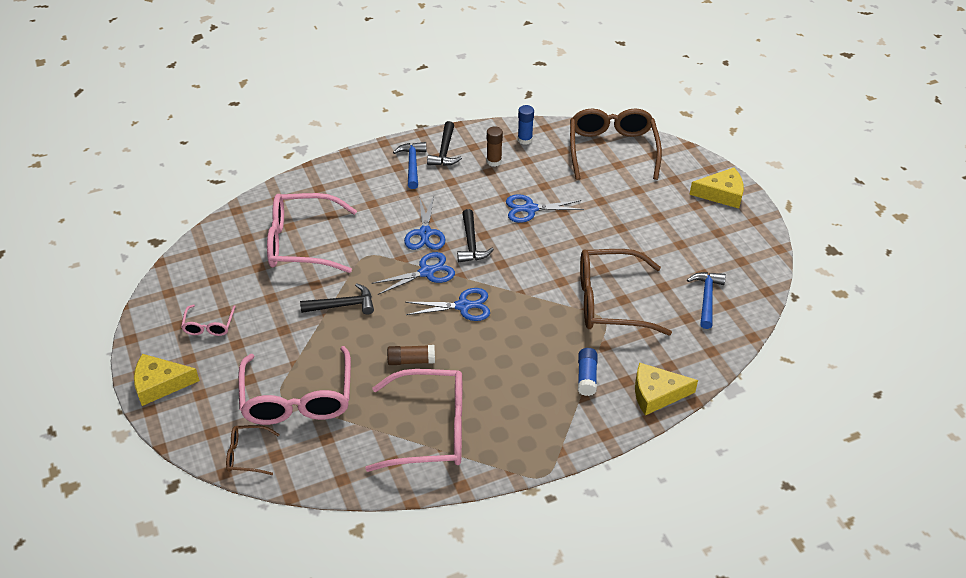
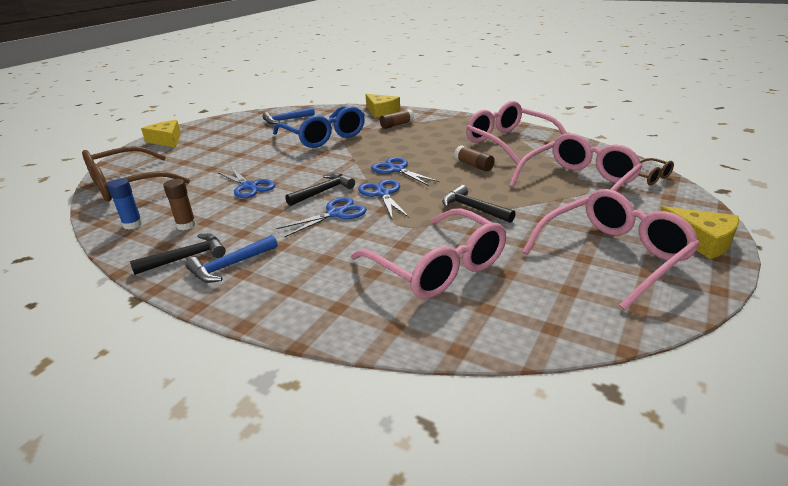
camera: 125 degrees left, 15 degrees down
pink glasses [181,305,236,336] -> pink glasses [522,189,700,310], size x2.13
blue scissors [372,252,455,295] -> blue scissors turned 45 degrees clockwise [358,179,409,220]
blue glue stick [578,348,598,396] -> brown glue stick [380,109,414,129]
brown glasses [580,249,672,336] -> blue glasses [273,106,365,148]

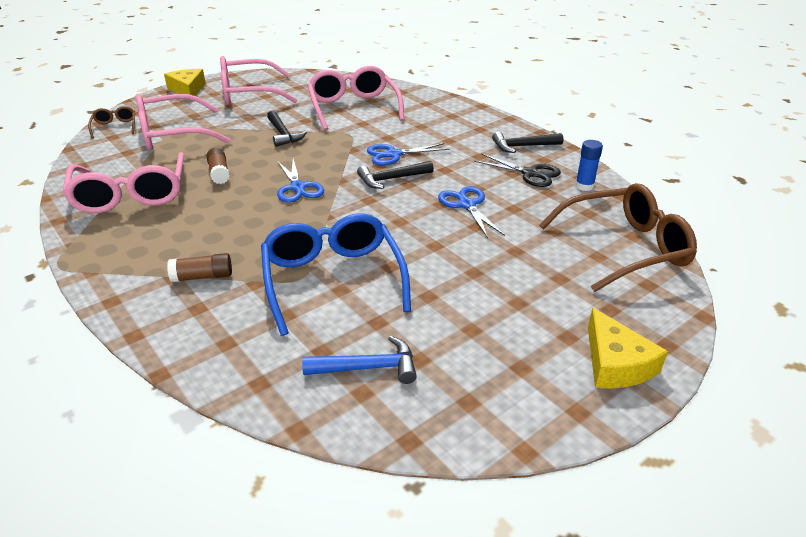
camera: 160 degrees left, 5 degrees up
brown glue stick [163,179,196,230] -> black scissors [474,154,561,187]
blue hammer [186,235,278,283] -> none
blue scissors [358,179,409,220] -> none
yellow cheese [366,94,400,118] -> none

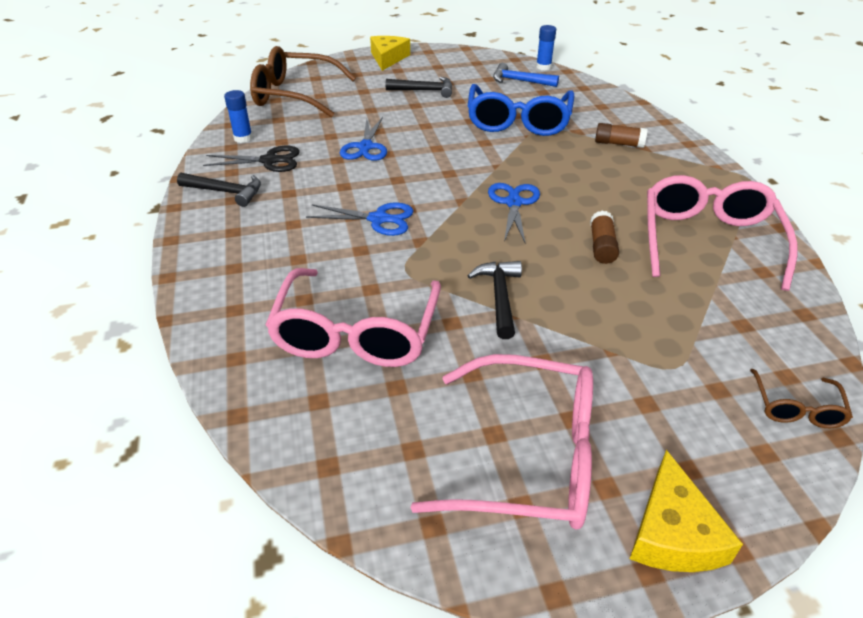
camera: 155 degrees left, 5 degrees up
pink glasses [135,94,231,150] -> none
black hammer [357,161,434,189] -> black hammer moved to [386,77,452,98]
black scissors [474,154,561,187] -> black scissors turned 120 degrees clockwise [203,146,300,172]
none -> blue glue stick [536,25,556,70]

